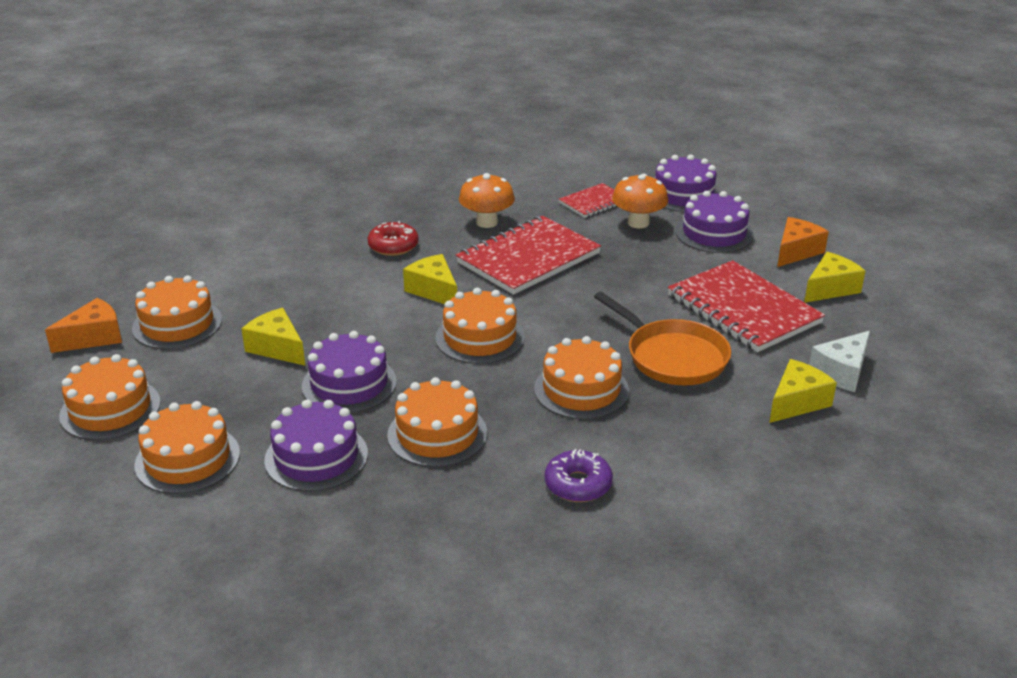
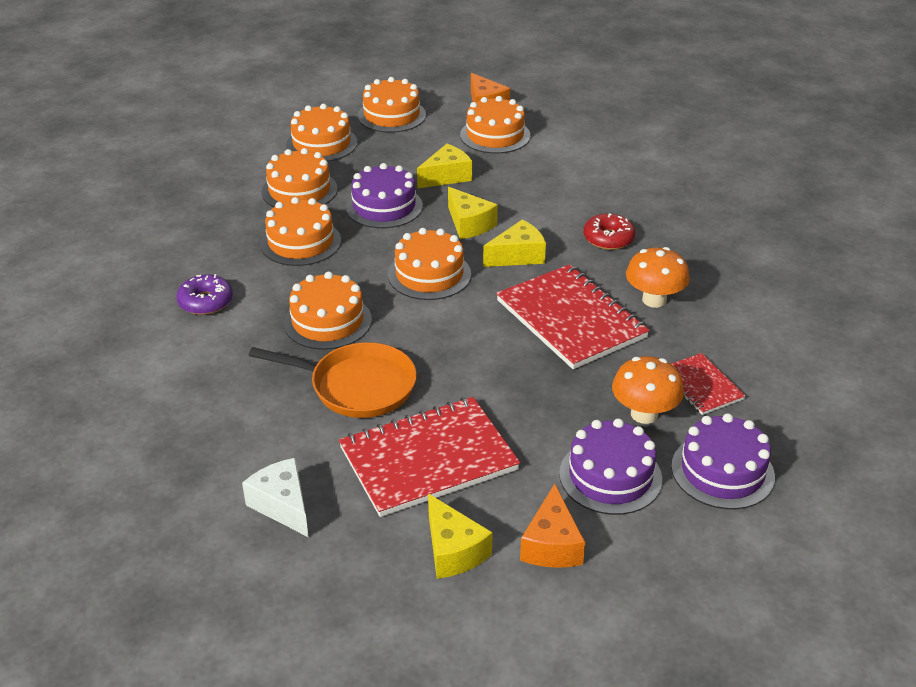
camera: 100 degrees right, 5 degrees up
purple cake [264,400,368,492] -> orange cake [262,148,337,207]
orange pan [594,292,731,386] -> orange pan turned 135 degrees counterclockwise [249,342,417,418]
yellow cheese [769,359,837,423] -> yellow cheese moved to [448,187,498,239]
orange cheese [777,217,829,267] -> orange cheese turned 45 degrees clockwise [520,484,585,568]

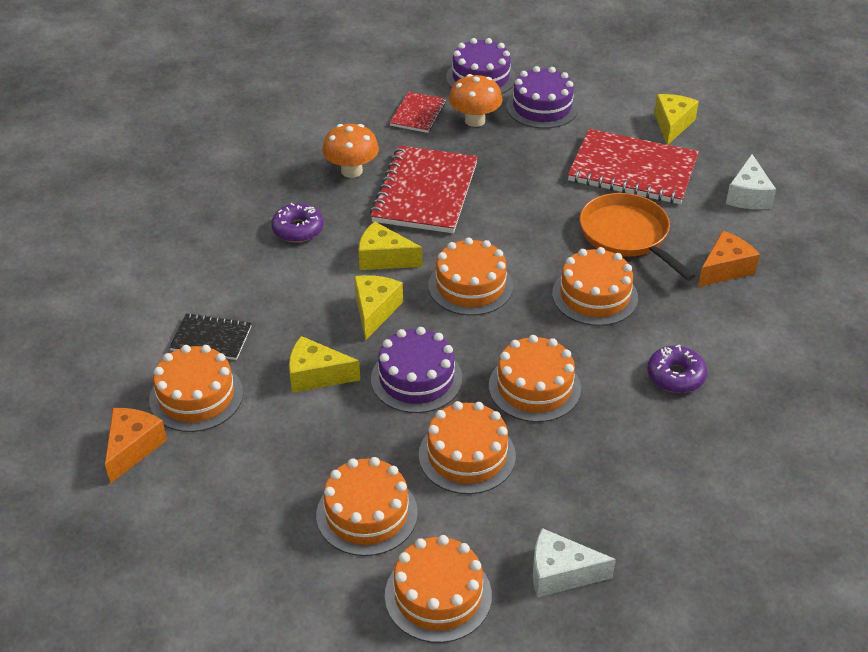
camera: 135 degrees left, 5 degrees up
orange cake [358,77,426,133] -> orange cake moved to [385,535,492,643]
orange cheese [520,484,585,568] -> orange cheese moved to [698,230,760,287]
red donut [583,213,635,250] -> purple donut [271,203,324,242]
none -> black notebook [169,313,252,360]
none -> white cheese [533,528,616,597]

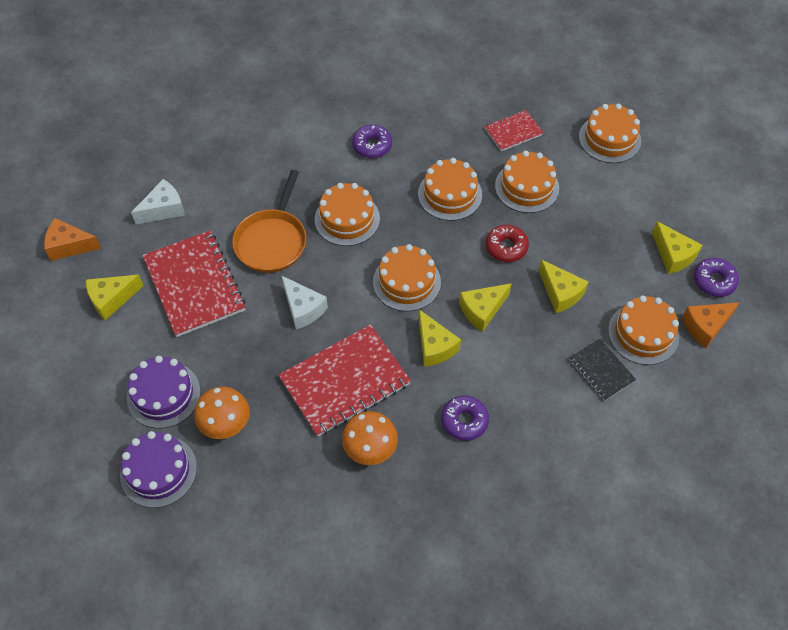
camera: 135 degrees left, 15 degrees up
orange cake [316,457,418,556] -> none
purple cake [371,327,462,413] -> red donut [486,225,529,262]
red notebook [390,92,446,133] -> red notebook moved to [484,110,543,152]
white cheese [533,528,616,597] -> white cheese moved to [281,275,328,329]
orange cheese [698,230,760,287] -> orange cheese moved to [44,218,102,261]
none -> yellow cheese [652,221,703,274]
none -> purple donut [694,258,739,297]

